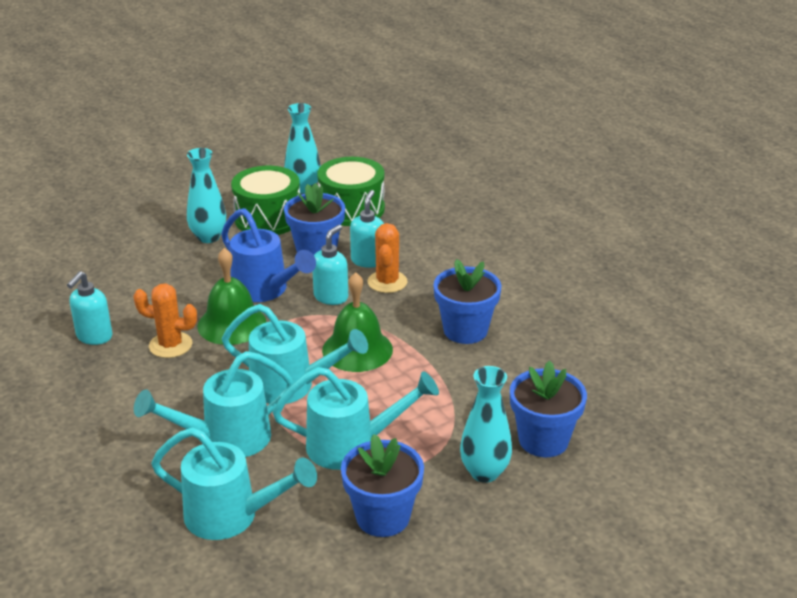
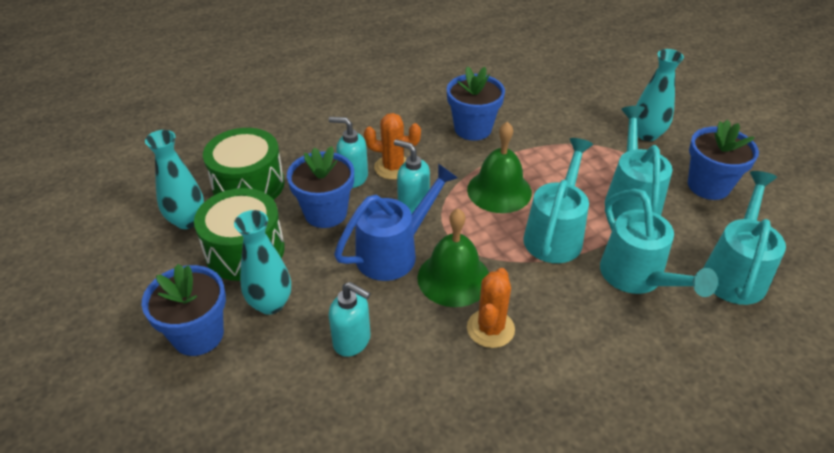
camera: 85 degrees left, 10 degrees up
turquoise soap dispenser [67,271,112,345] -> turquoise soap dispenser moved to [329,282,371,357]
blue flower pot [510,360,587,457] -> blue flower pot moved to [142,264,226,356]

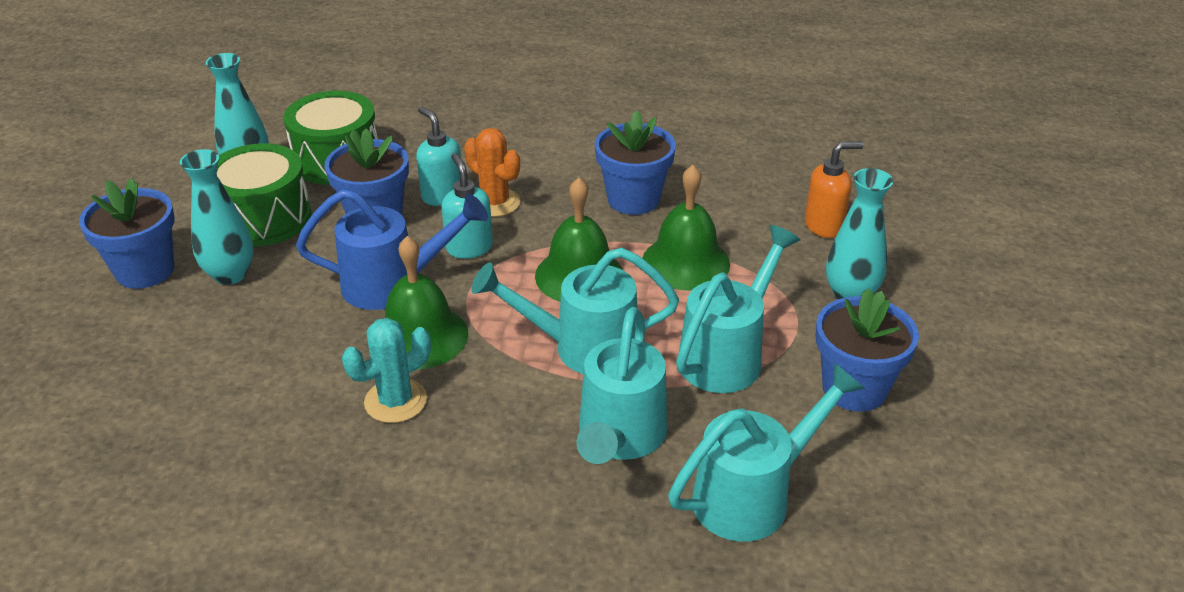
camera: 35 degrees right, 5 degrees down
turquoise soap dispenser [329,282,371,357] -> none
orange cactus [467,268,515,348] -> turquoise cactus [342,318,431,423]
turquoise watering can [523,138,593,263] -> turquoise watering can turned 150 degrees counterclockwise [471,248,679,374]
none -> green bell [643,165,730,290]
none -> orange soap dispenser [805,141,864,238]

